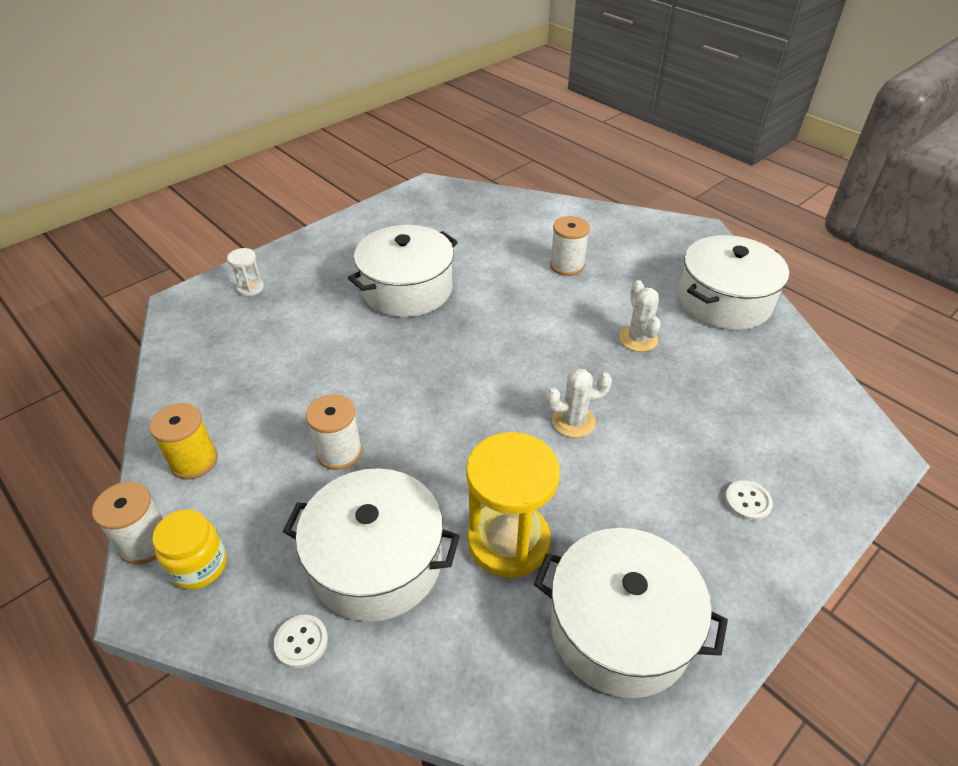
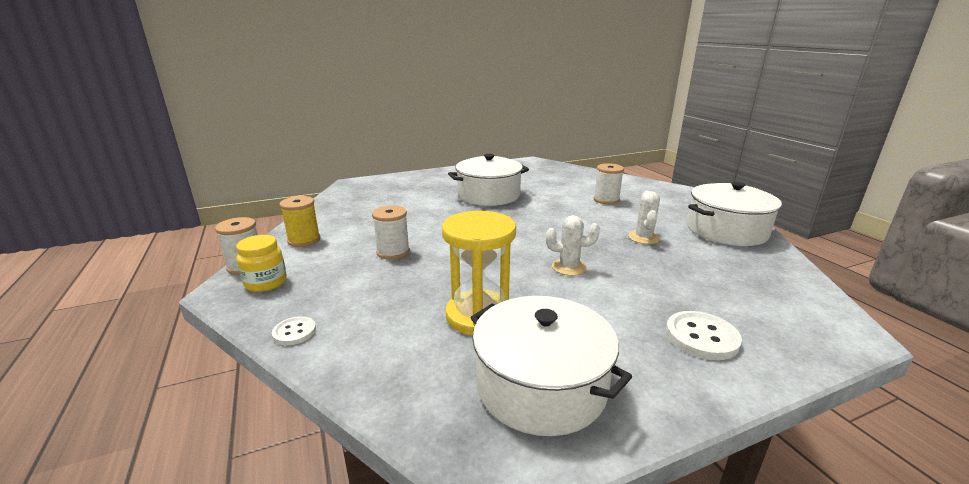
camera: 20 degrees right, 20 degrees down
white hourglass [227,248,264,296] -> none
white pot [283,468,460,622] -> none
white button [725,480,773,521] -> white button [666,311,742,360], size x1.65

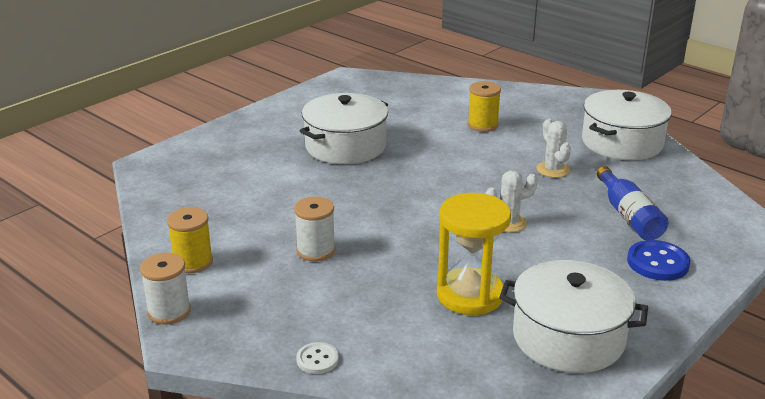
camera: 25 degrees left, 5 degrees up
yellow jar [236,235,287,292] -> none
white spool [594,163,624,205] -> yellow spool [467,81,501,132]
white button [666,311,742,360] -> blue button [627,240,690,281]
none -> blue bottle [597,166,668,240]

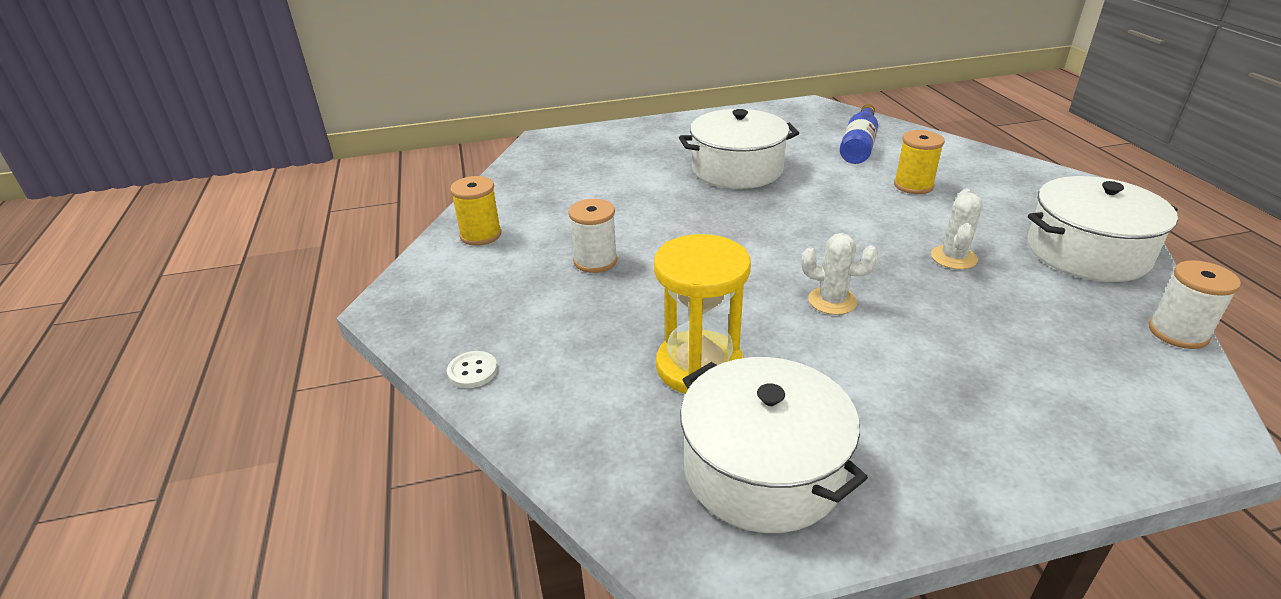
camera: 35 degrees right, 5 degrees up
white spool [140,253,191,325] -> white spool moved to [1149,260,1241,349]
blue bottle [597,166,668,240] -> blue bottle moved to [840,104,878,164]
blue button [627,240,690,281] -> none

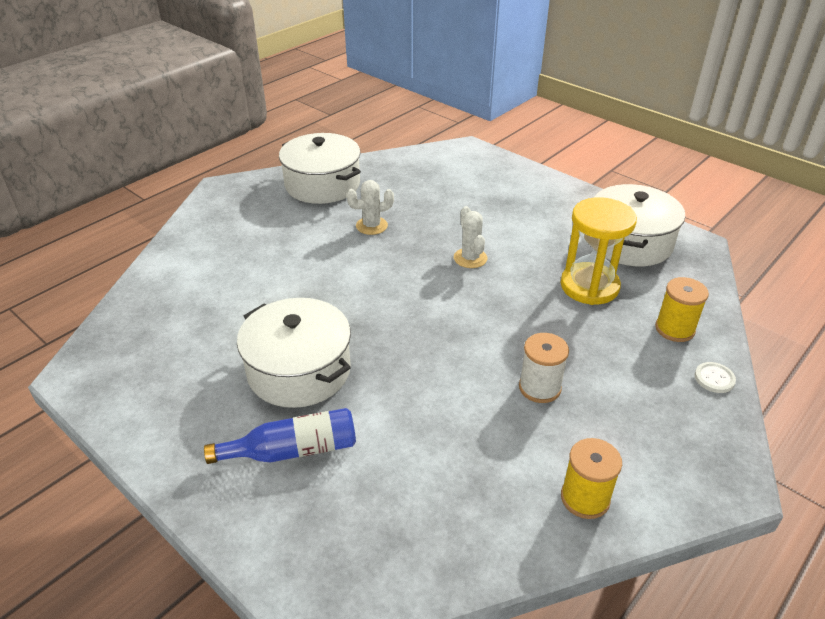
camera: 125 degrees left, 5 degrees up
blue bottle [840,104,878,164] -> blue bottle moved to [204,408,356,464]
yellow spool [894,130,945,194] -> yellow spool moved to [655,277,709,342]
white spool [1149,260,1241,349] -> none

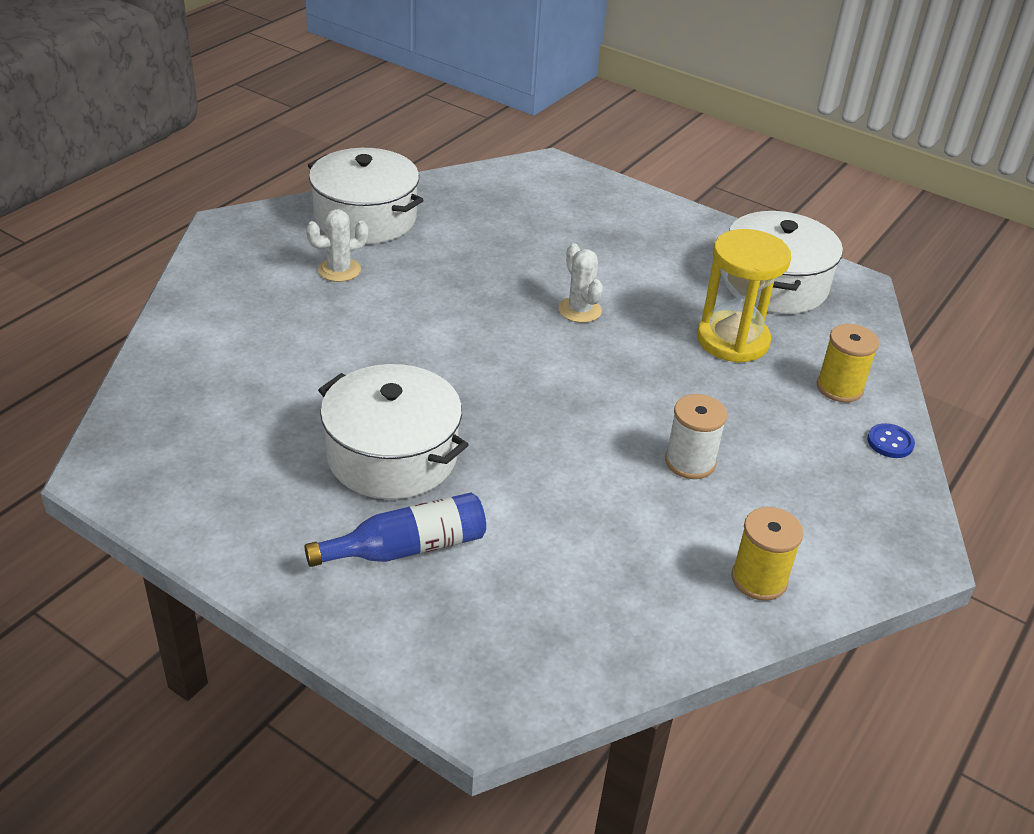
camera: 10 degrees left, 0 degrees up
white cactus [347,180,394,235] -> white cactus moved to [306,209,368,282]
white button [695,362,736,393] -> blue button [867,423,915,458]

